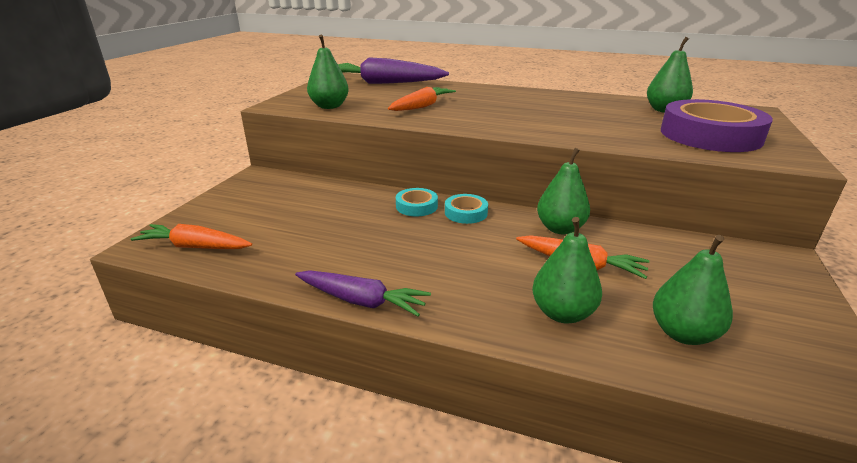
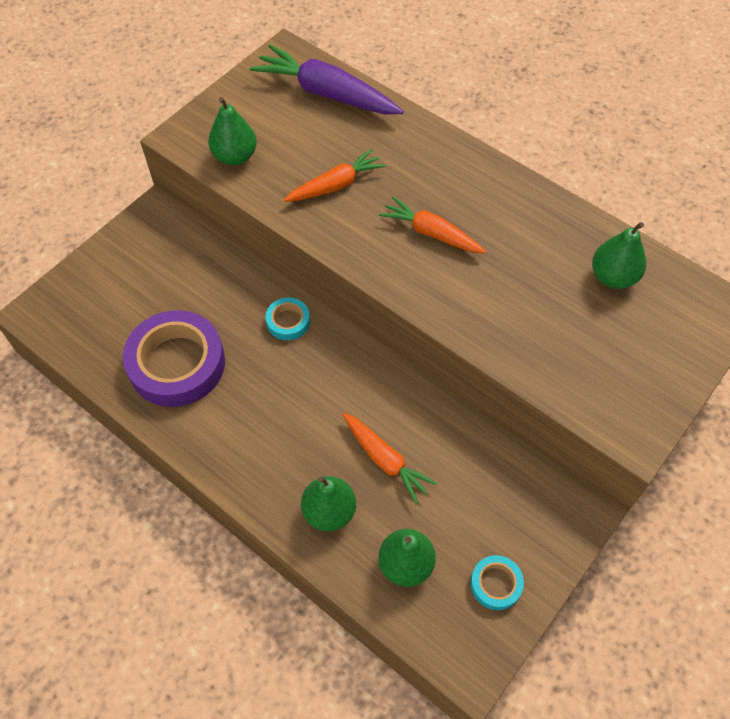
camera: 20 degrees right, 30 degrees up
orange carrot [131,224,252,249] -> orange carrot moved to [379,196,486,253]
purple carrot [295,270,431,316] -> none
turquoise tape [445,194,488,224] -> turquoise tape moved to [470,555,524,610]
green pear [537,148,590,234] -> none
purple tape [661,99,773,152] -> purple tape moved to [123,310,225,407]

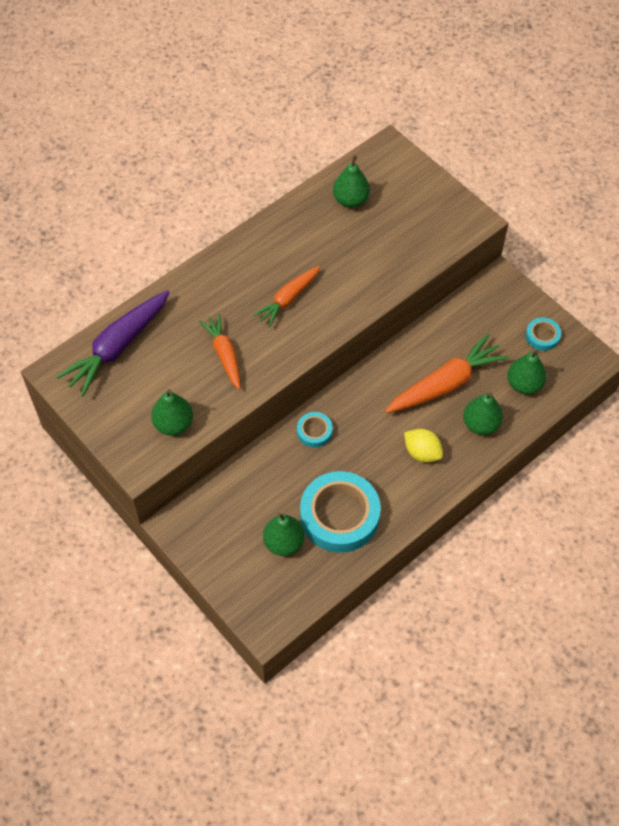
camera: 80 degrees left, 0 degrees up
purple tape [123,310,225,407] -> turquoise tape [300,471,381,553]
orange carrot [342,413,437,504] -> orange carrot [385,334,509,413], size x1.60
none -> green pear [263,513,305,556]
none -> yellow lemon [404,429,443,463]

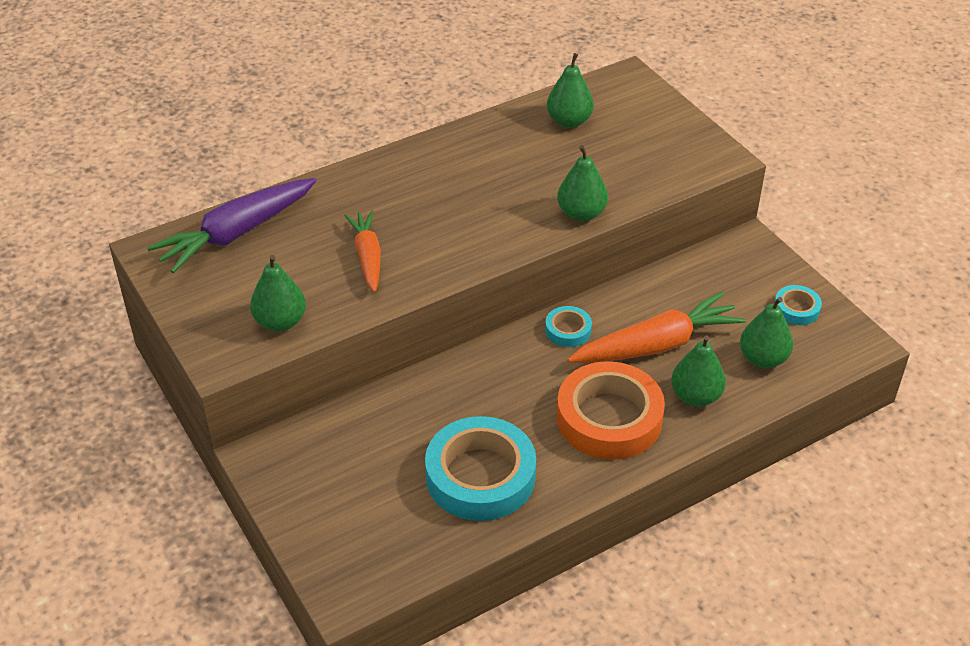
camera: 10 degrees right, 15 degrees down
orange carrot [253,266,320,327] -> none
green pear [263,513,305,556] -> green pear moved to [557,145,608,221]
turquoise tape [297,412,333,448] -> turquoise tape moved to [545,306,592,347]
yellow lemon [404,429,443,463] -> orange tape [557,362,665,460]

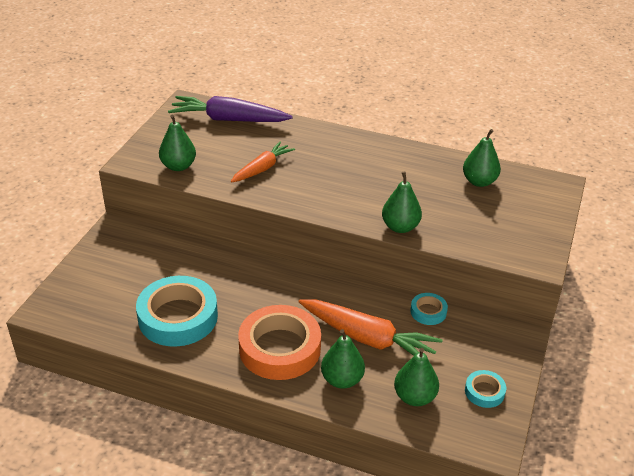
camera: 50 degrees right, 5 degrees down
turquoise tape [545,306,592,347] -> turquoise tape moved to [410,293,448,325]

